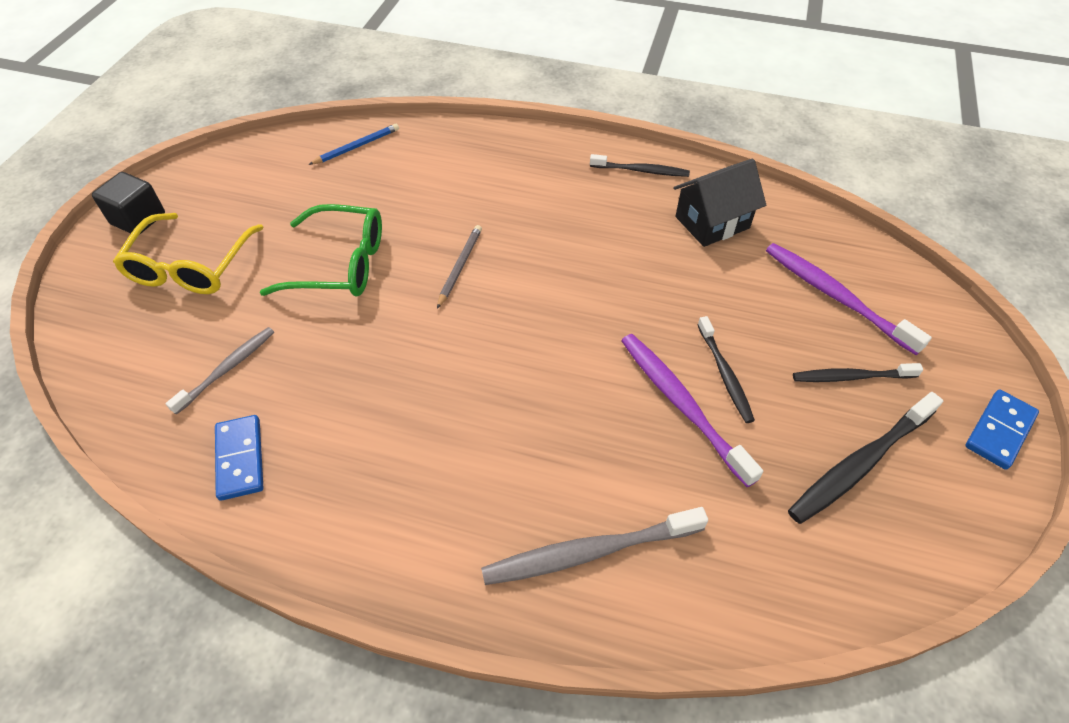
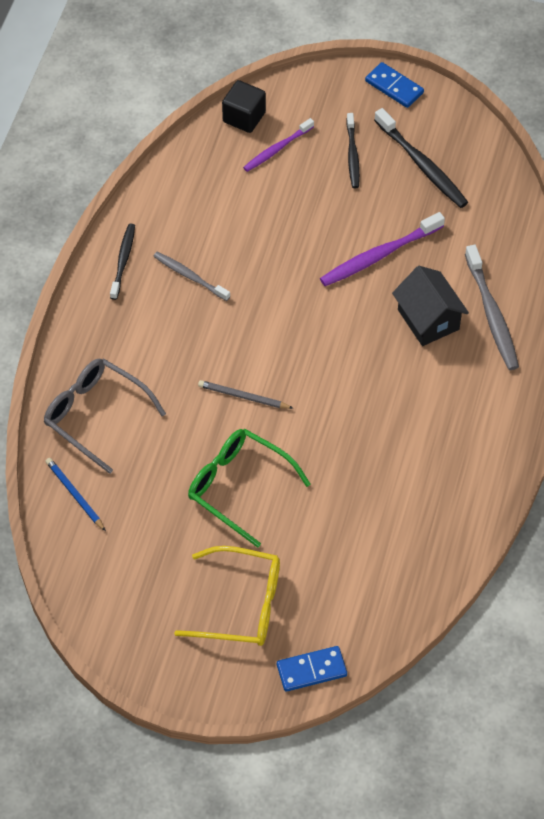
camera: 90 degrees left, 5 degrees up
black cube [92,172,165,235] -> black cube moved to [222,80,266,133]
grey toothbrush [166,327,274,415] -> grey toothbrush moved to [153,252,230,301]
blue domino [215,415,263,501] -> blue domino moved to [277,646,347,692]
green glasses [260,204,382,296] -> green glasses turned 60 degrees counterclockwise [188,429,311,548]
black house [673,159,766,247] -> black house moved to [392,266,469,346]
black toothbrush [698,316,755,423] -> none
purple toothbrush [766,243,932,355] -> purple toothbrush [243,118,314,172], size x0.64
none -> grey glasses [44,359,166,474]

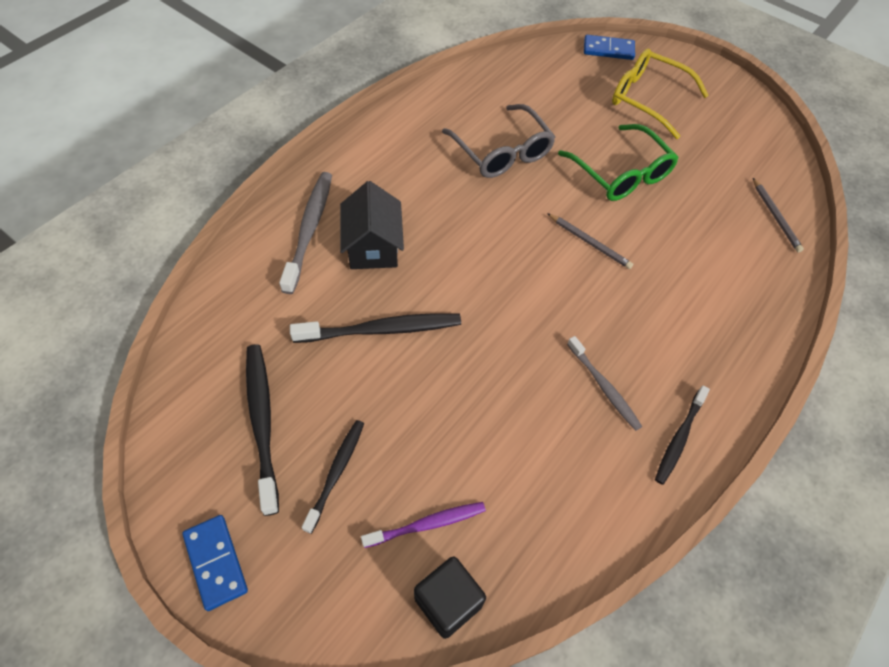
camera: 160 degrees left, 0 degrees up
grey glasses [44,359,166,474] -> grey glasses moved to [442,104,555,178]
blue pencil [45,458,106,531] -> grey pencil [753,178,804,252]
purple toothbrush [320,212,445,286] -> black toothbrush [290,313,461,343]

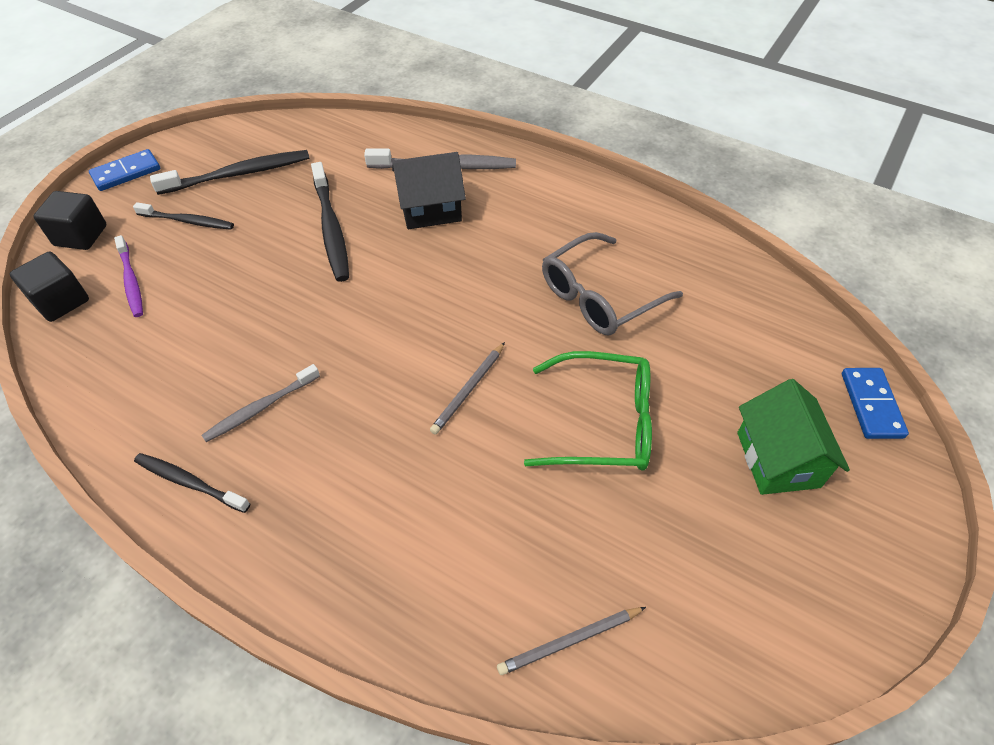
camera: 85 degrees right, 5 degrees down
green glasses [558,124,679,201] -> green glasses turned 135 degrees counterclockwise [524,351,652,471]
yellow glasses [612,49,709,139] -> green house [737,379,850,495]
none -> black cube [33,191,107,250]

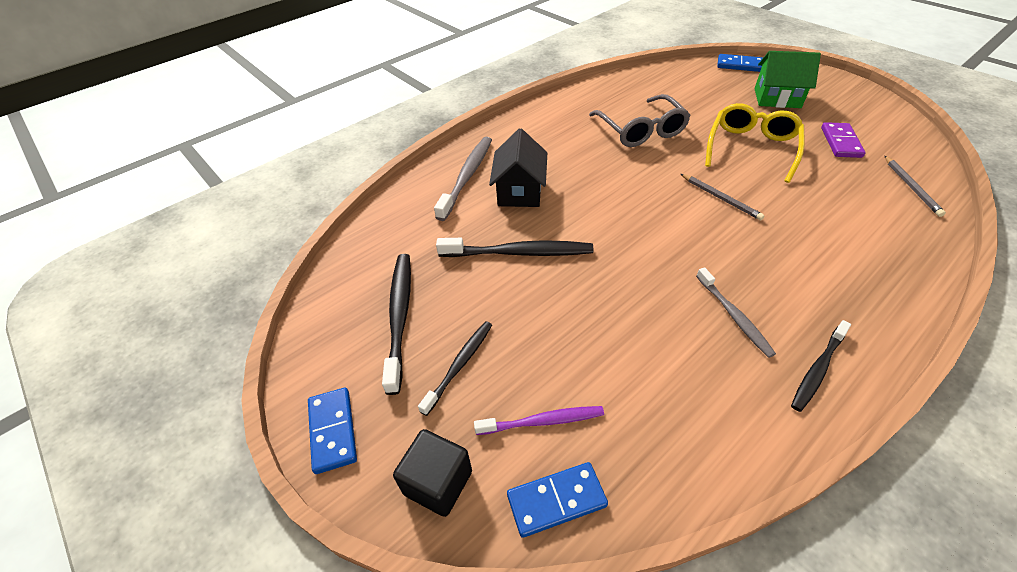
camera: 70 degrees left, 5 degrees down
black cube [10,252,89,322] -> blue domino [507,462,608,538]
green glasses [524,351,652,471] -> yellow glasses [705,103,805,183]
none -> purple domino [821,122,865,158]

